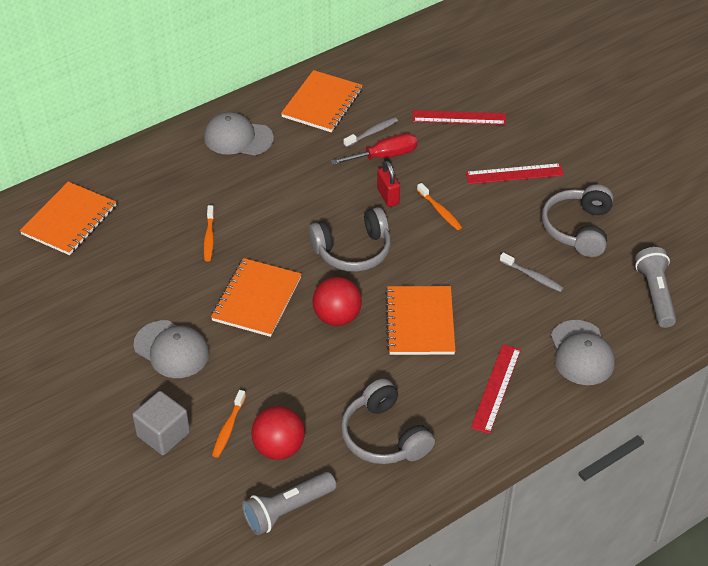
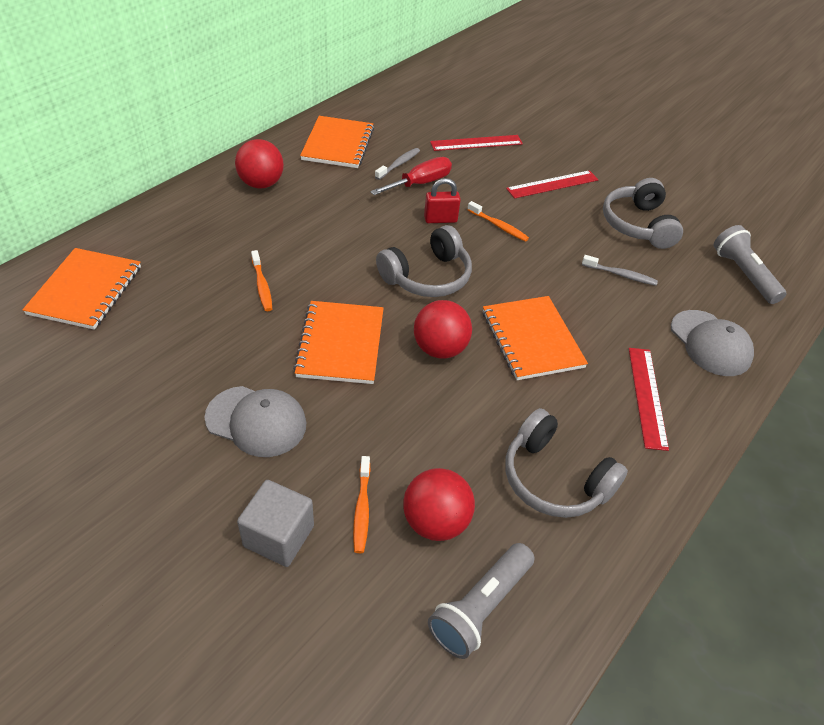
camera: 20 degrees left, 0 degrees up
grey cap [204,112,274,155] -> red ball [235,139,284,189]
red padlock [377,161,400,207] -> red padlock turned 60 degrees counterclockwise [424,178,461,223]

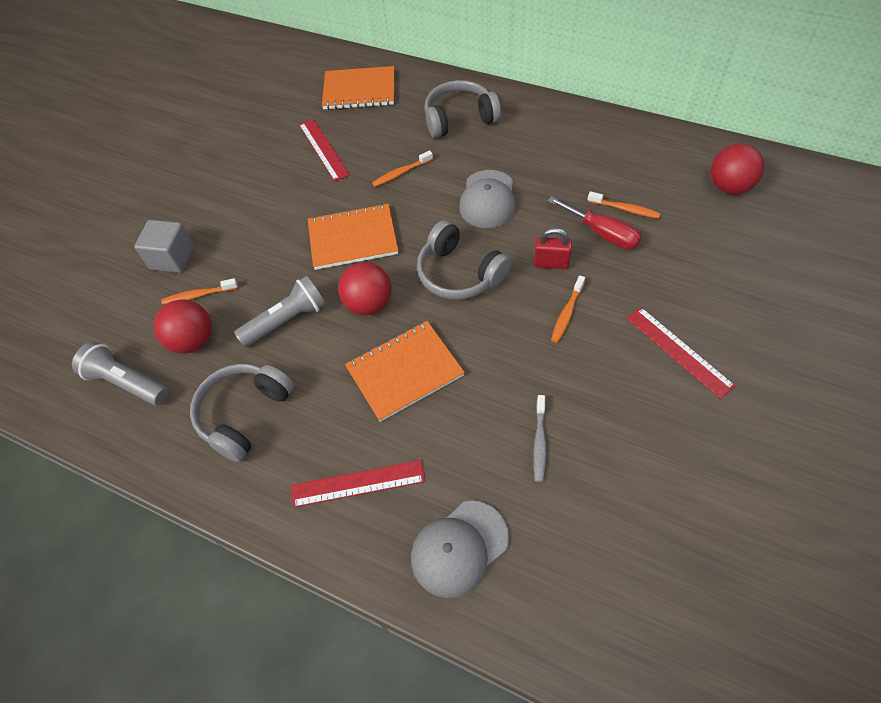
camera: 85 degrees right, 10 degrees up
grey cap [204,386,307,457] -> grey cap moved to [459,170,516,228]
red ball [235,139,284,189] -> red ball moved to [710,143,765,195]
orange notebook [300,116,374,168] -> none
grey toothbrush [375,148,420,180] -> orange toothbrush [587,191,661,219]
red padlock [424,178,461,223] -> red padlock turned 60 degrees counterclockwise [534,228,572,269]
red ruler [430,135,523,151] -> red ruler moved to [299,119,350,182]
grey headphones [603,178,683,249] -> grey headphones moved to [424,80,501,138]
grey flashlight [714,225,786,304] -> grey flashlight moved to [234,276,326,347]

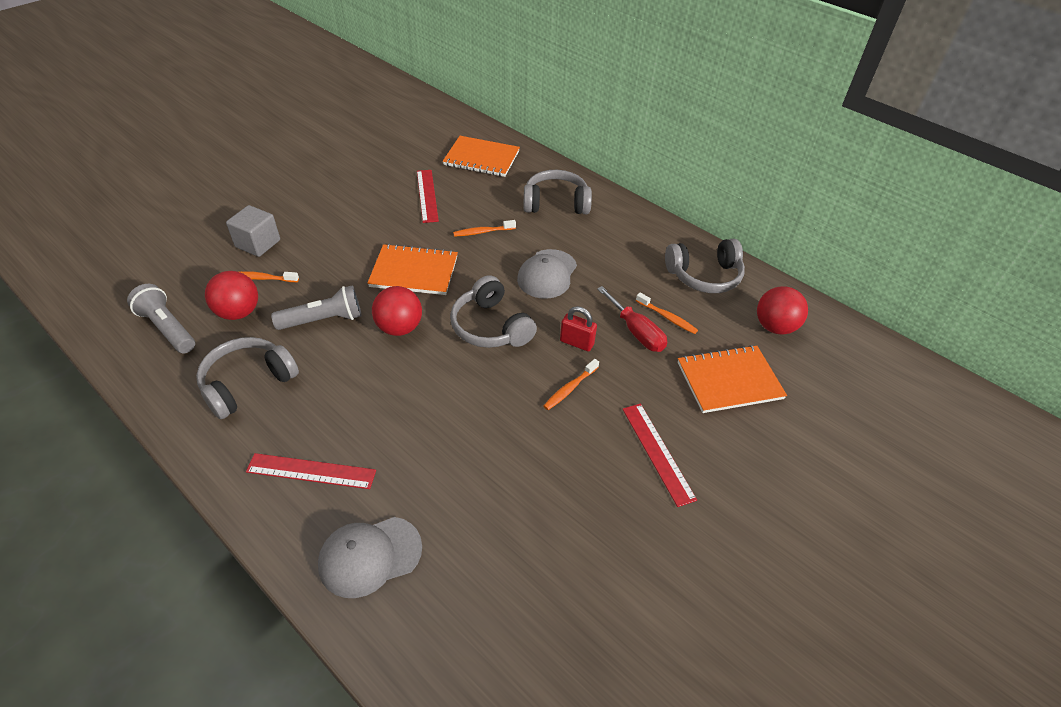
camera: 10 degrees right, 10 degrees down
orange notebook [345,321,465,422] -> orange notebook moved to [678,345,787,413]
grey toothbrush [533,395,546,482] -> none
none -> grey headphones [665,239,745,293]

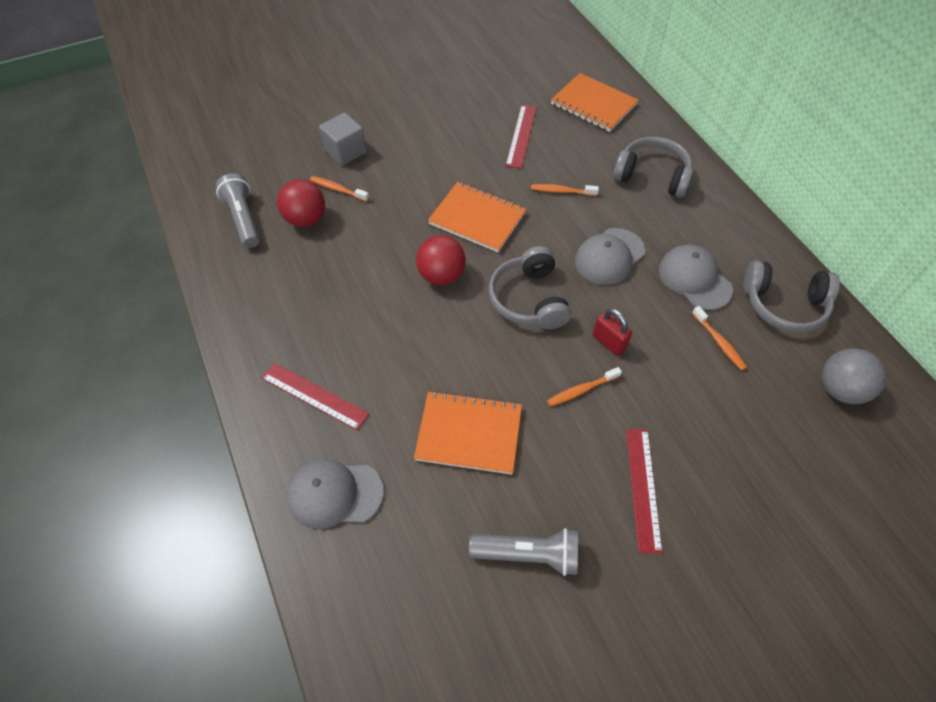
camera: 25 degrees right, 10 degrees up
grey headphones [196,337,299,419] -> none
grey flashlight [271,285,362,330] -> grey flashlight moved to [469,528,578,576]
red screwdriver [597,286,667,352] -> none
orange notebook [678,345,787,413] -> orange notebook moved to [414,391,522,475]
red ball [757,286,808,335] -> grey ball [822,348,886,404]
none -> grey cap [659,245,733,310]

